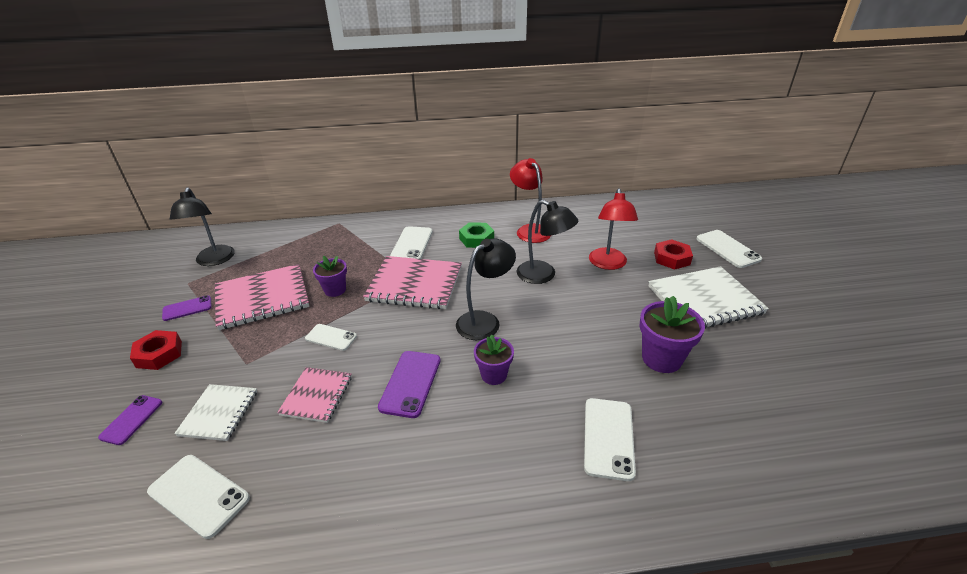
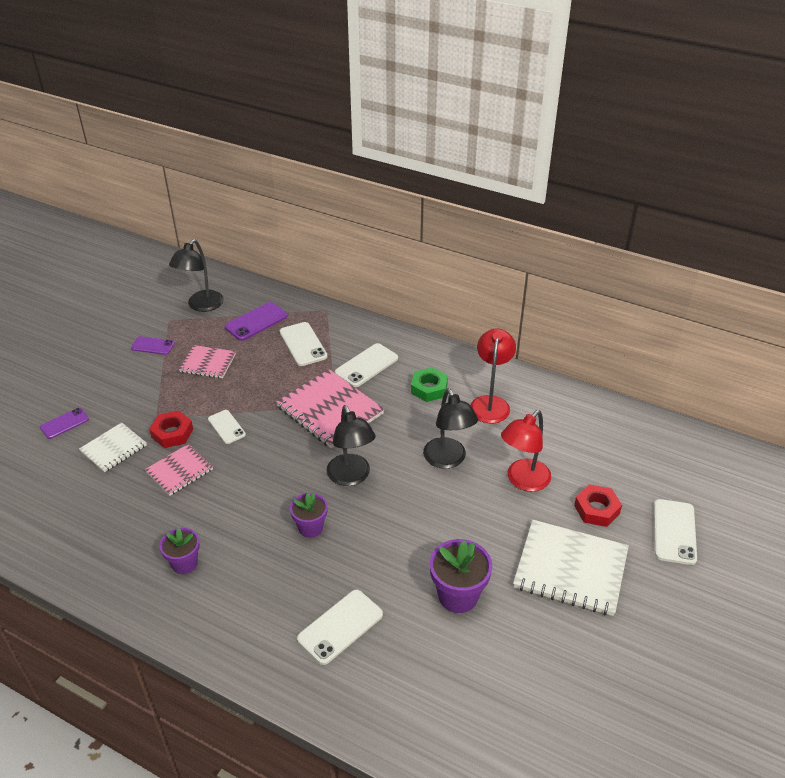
camera: 35 degrees right, 5 degrees up
red nut [130,330,182,370] -> red nut moved to [149,411,193,448]
white phone [147,455,250,539] -> white phone moved to [280,322,328,366]
pink notebook [215,264,309,330] -> pink notebook [179,345,236,378], size x0.58
purple flower pot [313,256,347,297] -> purple flower pot moved to [160,527,200,574]
purple phone [378,351,441,418] -> purple phone moved to [225,302,288,341]
black lamp [456,238,516,340] -> black lamp turned 75 degrees clockwise [327,405,376,486]

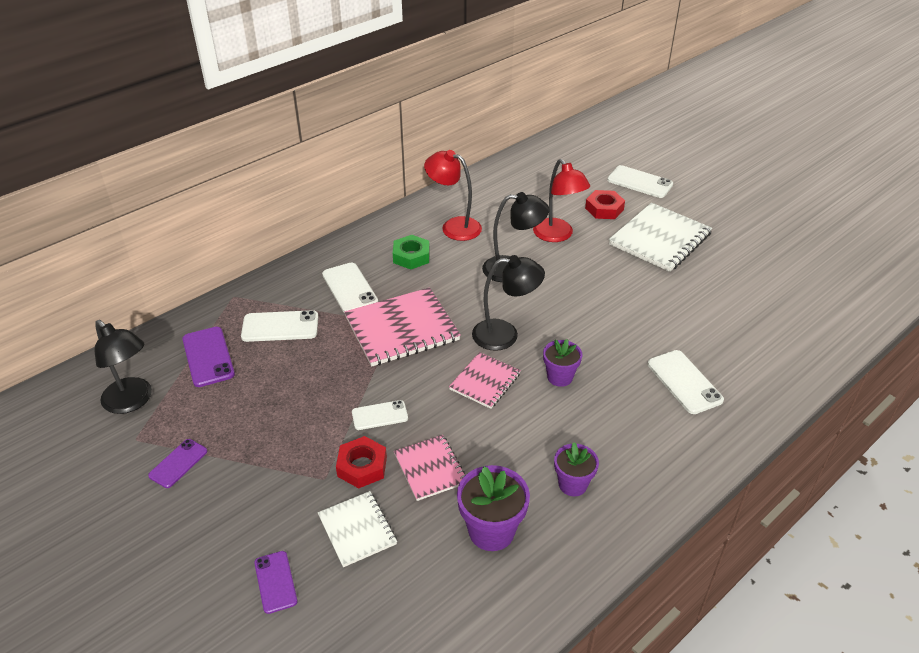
camera: 70 degrees left, 0 degrees up
pink notebook [179,345,236,378] -> pink notebook moved to [449,352,521,409]
purple flower pot [430,539,492,613] -> purple flower pot moved to [457,465,530,551]

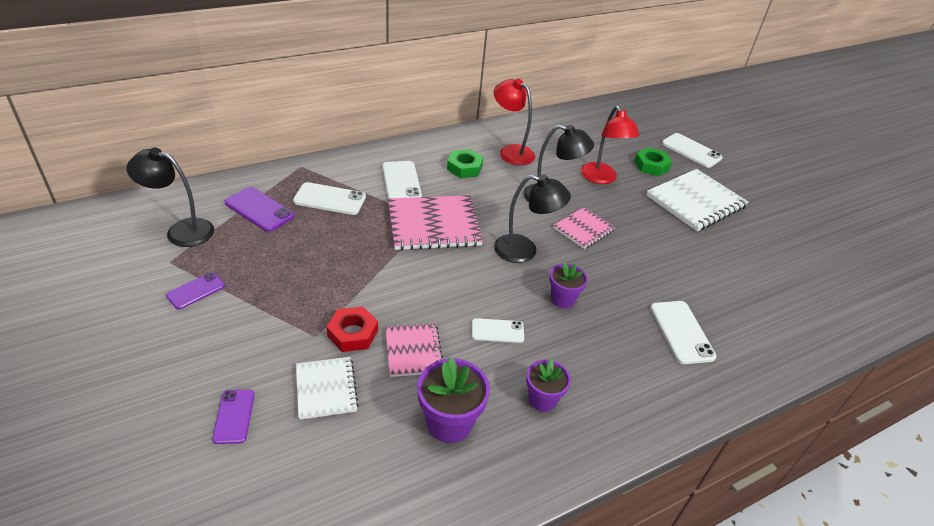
camera: 10 degrees right, 0 degrees up
black lamp [94,320,152,414] -> black lamp turned 135 degrees clockwise [127,148,214,247]
purple phone [183,327,235,387] -> purple phone turned 45 degrees counterclockwise [225,187,295,232]
white phone [352,400,408,430] -> white phone moved to [472,318,524,343]
pink notebook [449,352,521,409] -> pink notebook moved to [553,207,615,249]
red nut [585,190,625,219] -> green nut [634,147,672,176]

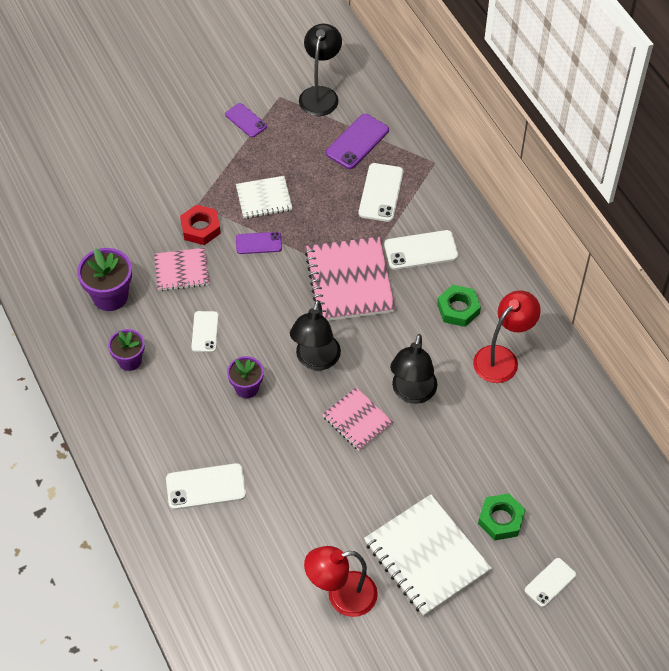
camera: 95 degrees right, 15 degrees up
purple phone [212,390,255,444] -> purple phone moved to [236,232,282,254]
white notebook [296,357,359,420] -> white notebook moved to [236,176,293,219]
red lamp [581,106,639,184] -> red lamp moved to [304,546,378,617]
white phone [662,133,723,168] -> white phone [525,558,576,607], size x0.65

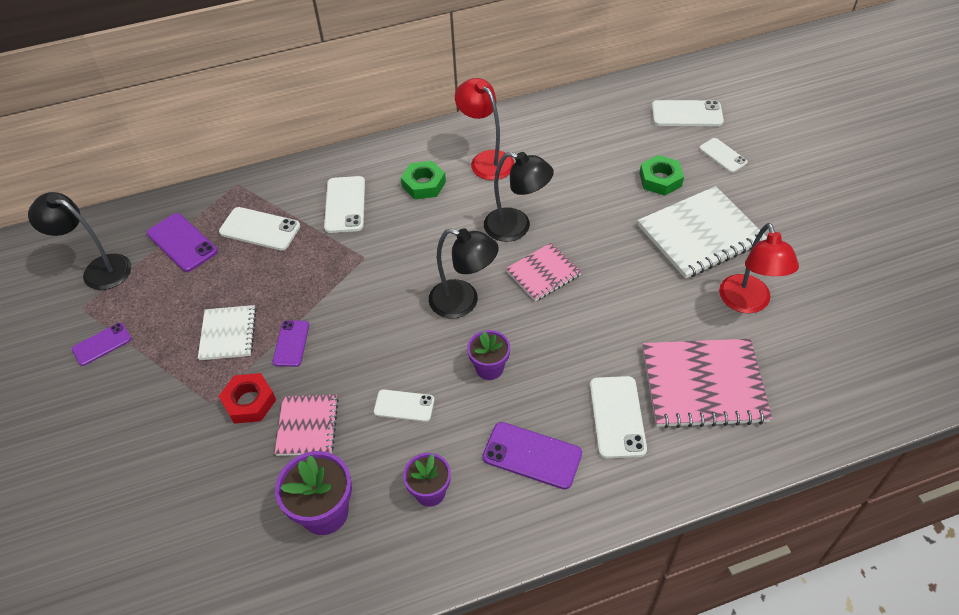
camera: 80 degrees left, 5 degrees down
pink notebook [305,237,395,321] -> pink notebook moved to [642,339,772,428]
none -> purple phone [482,422,582,490]
none -> white phone [652,100,724,126]

